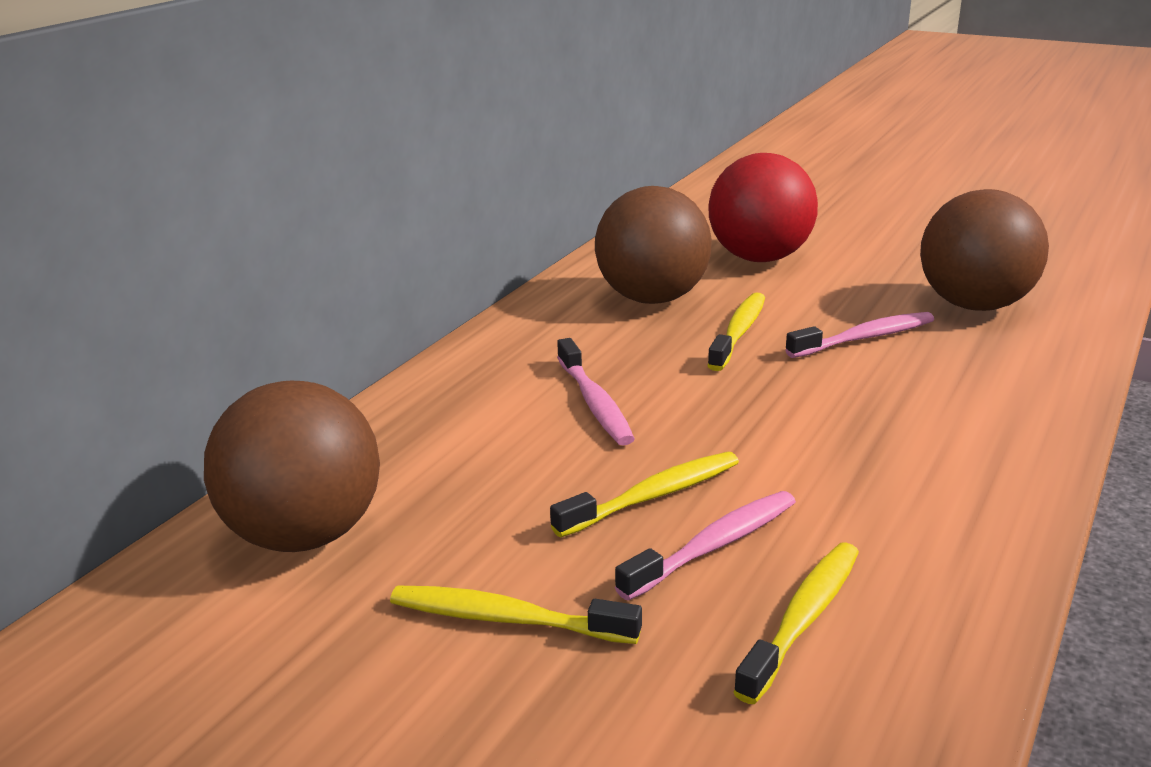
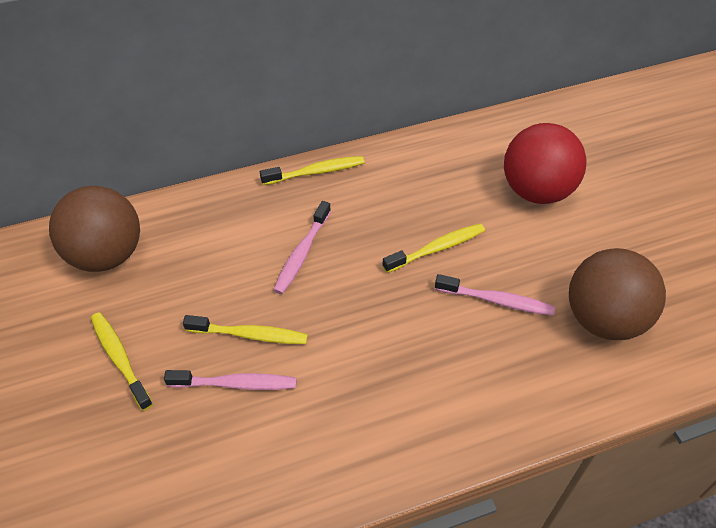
camera: 40 degrees right, 25 degrees up
brown ball [595,186,712,304] -> none
yellow toothbrush [733,542,859,704] -> yellow toothbrush moved to [260,156,364,185]

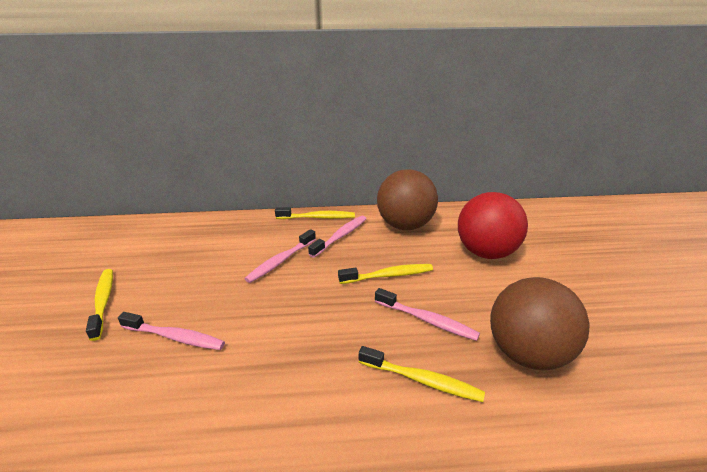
camera: 15 degrees right, 20 degrees down
brown ball [49,186,140,272] -> brown ball moved to [377,169,438,230]
yellow toothbrush [183,315,308,344] -> yellow toothbrush moved to [359,346,485,402]
none -> pink toothbrush [308,216,367,258]

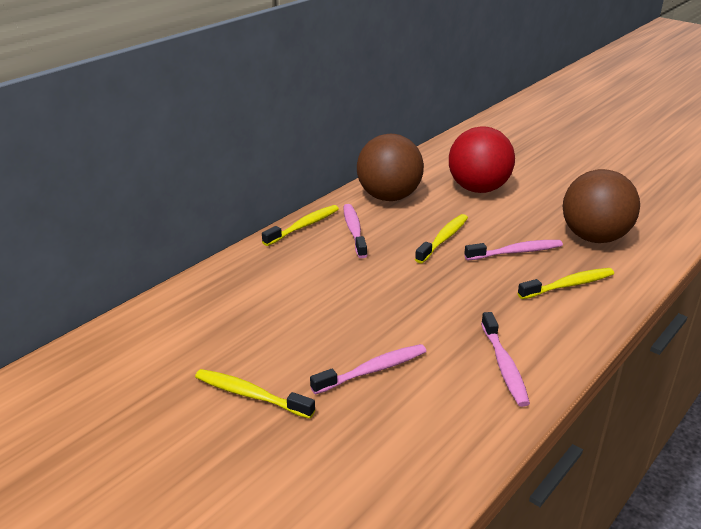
camera: 45 degrees left, 0 degrees up
pink toothbrush [244,229,316,283] -> pink toothbrush moved to [481,312,530,407]

